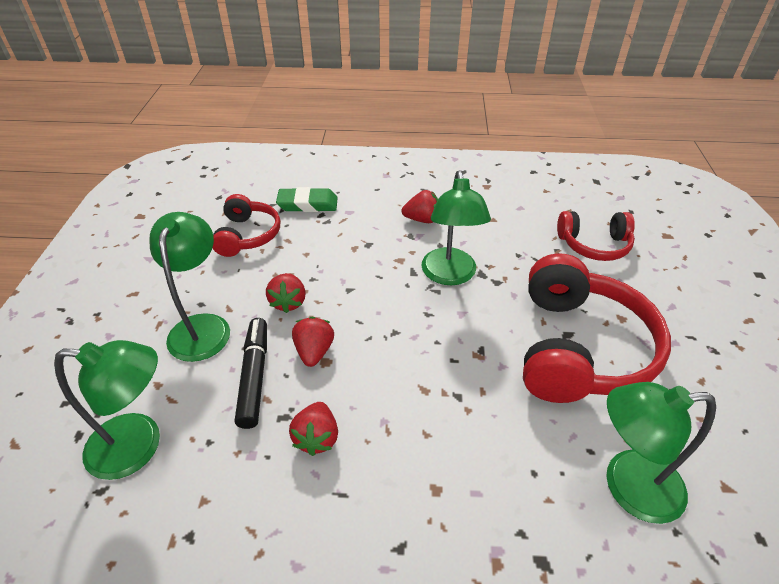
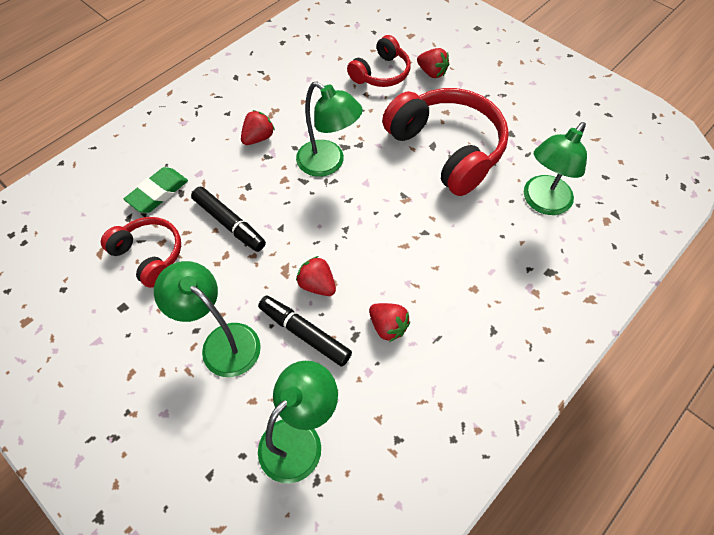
camera: 50 degrees left, 15 degrees up
red strawberry [266,273,306,313] -> red strawberry moved to [417,48,449,78]
none -> black marker [191,187,266,252]

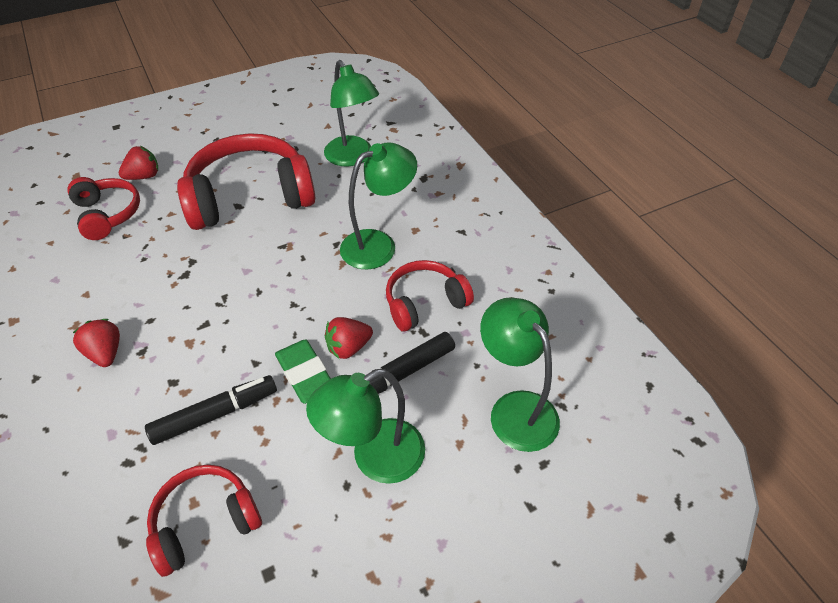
camera: 70 degrees left, 10 degrees down
green eraser [124,167,188,213] -> green eraser moved to [275,339,331,404]
green lamp [296,81,363,177] -> green lamp moved to [340,142,417,270]
red strawberry [369,303,410,342] -> red headphones [386,260,474,331]

